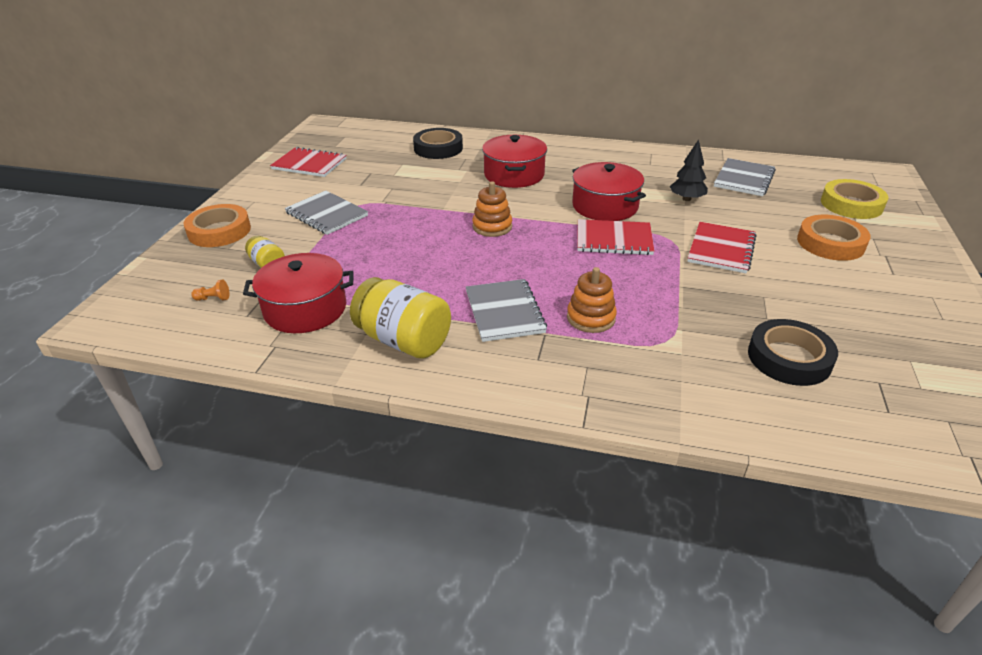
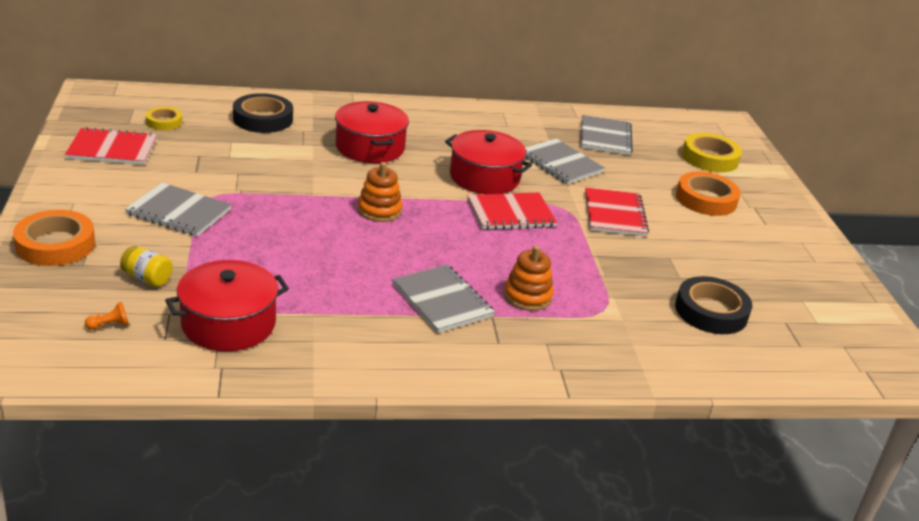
camera: 25 degrees left, 5 degrees down
yellow jar [350,277,451,359] -> none
black tree [670,139,708,201] -> grey notebook [525,138,605,184]
none -> yellow tape [146,107,182,130]

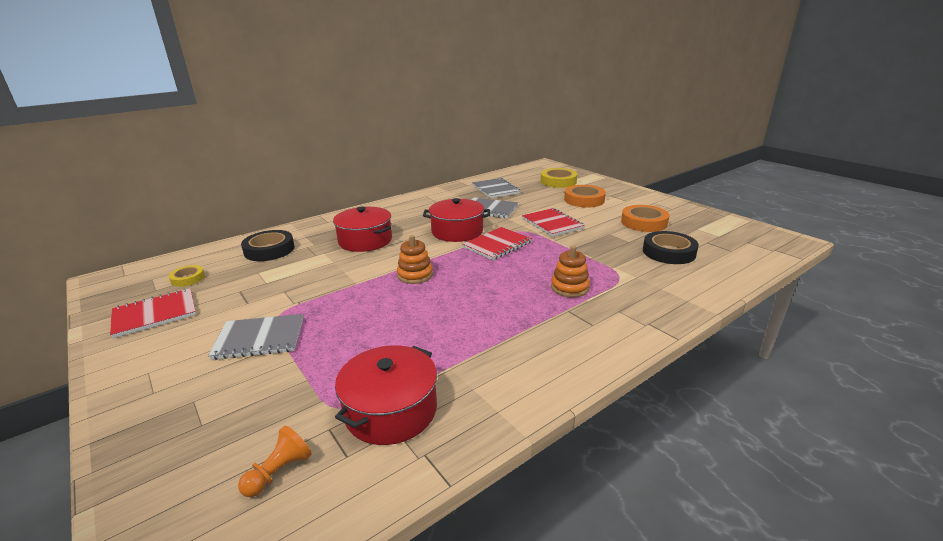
camera: 25 degrees left, 5 degrees down
orange tape [13,210,95,266] -> orange tape moved to [621,205,669,232]
orange pawn [85,302,129,330] -> orange pawn [238,425,312,497], size x1.50
yellow jar [120,246,173,287] -> none
grey notebook [392,264,495,333] -> none

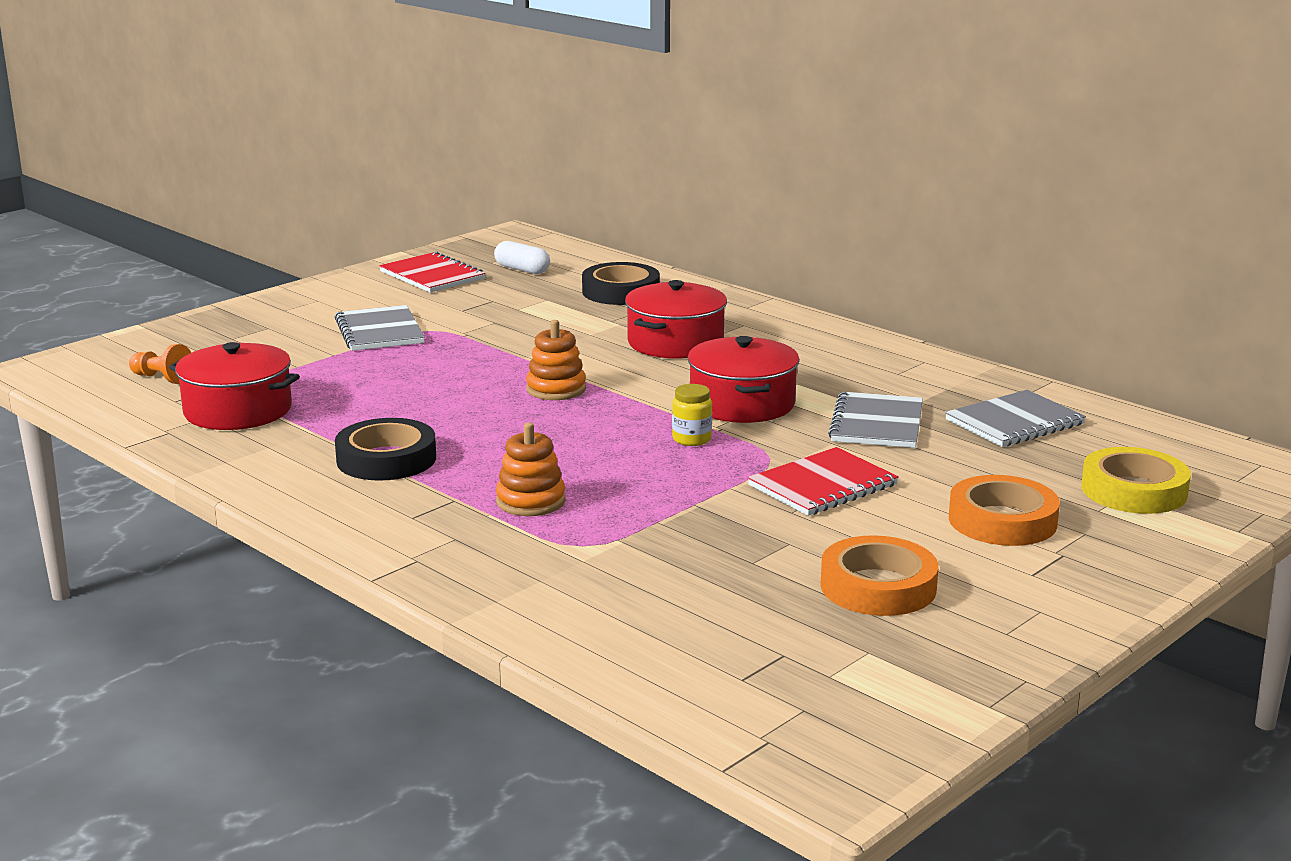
camera: 80 degrees right, 5 degrees down
yellow tape [169,265,205,287] -> white capsule [494,241,550,274]
red notebook [462,227,532,260] -> yellow jar [672,384,712,446]
black tape [643,231,699,264] -> black tape moved to [335,418,436,481]

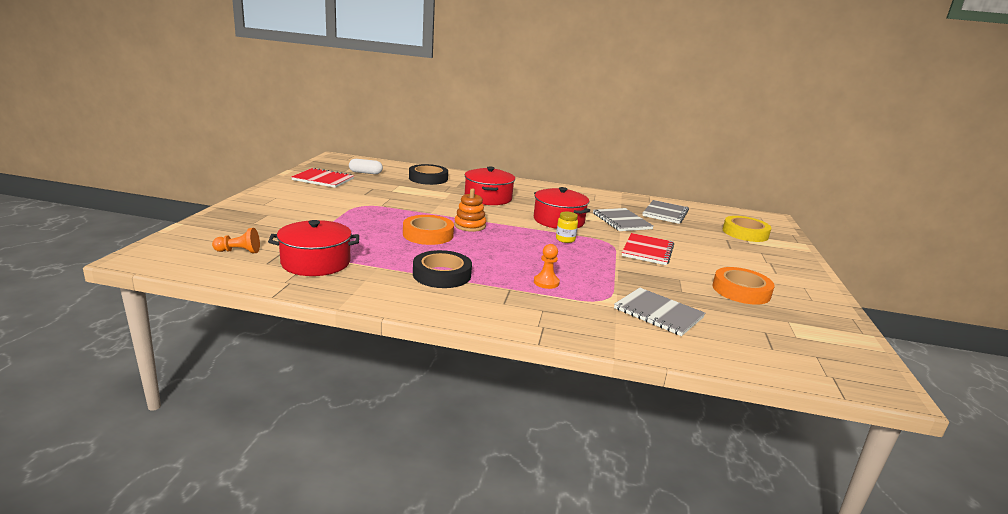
camera: 35 degrees left, 0 degrees up
grey notebook [335,305,425,351] -> grey notebook moved to [614,288,705,336]
orange stacking toy [496,423,565,516] -> orange pawn [534,244,560,289]
orange tape [949,475,1060,546] -> orange tape moved to [403,215,454,245]

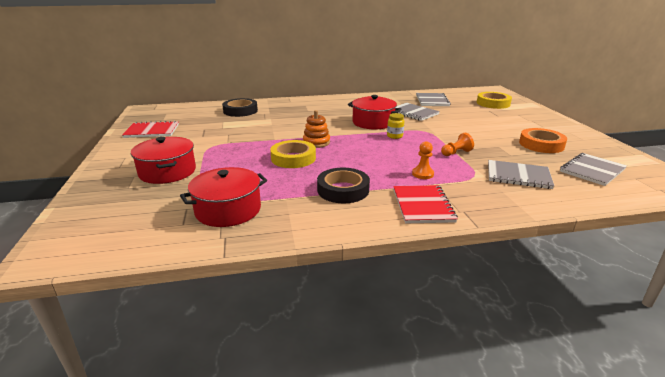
camera: 20 degrees left, 5 degrees up
orange pawn [212,228,260,253] -> orange pawn moved to [441,133,474,156]
white capsule [349,159,383,174] -> none
orange tape [403,215,454,245] -> yellow tape [270,140,316,168]
red pot [465,167,515,205] -> red pot moved to [131,137,196,184]
red notebook [622,233,674,265] -> red notebook moved to [393,185,458,223]
none -> grey notebook [560,153,627,186]

